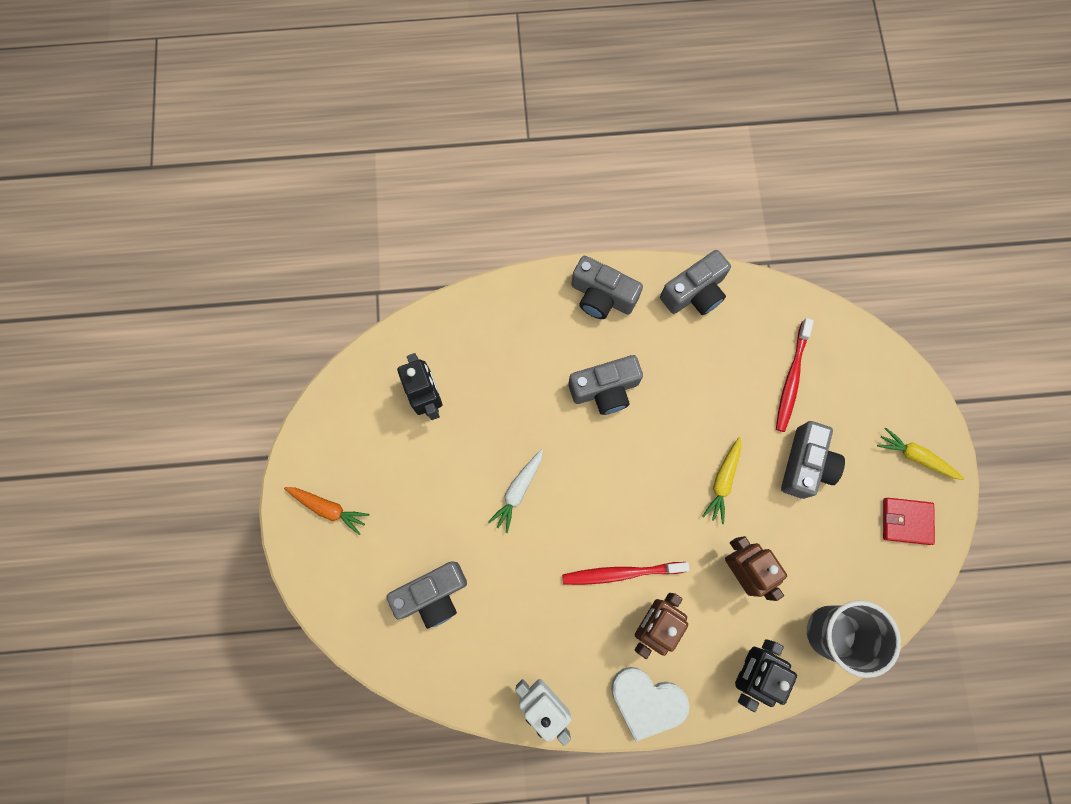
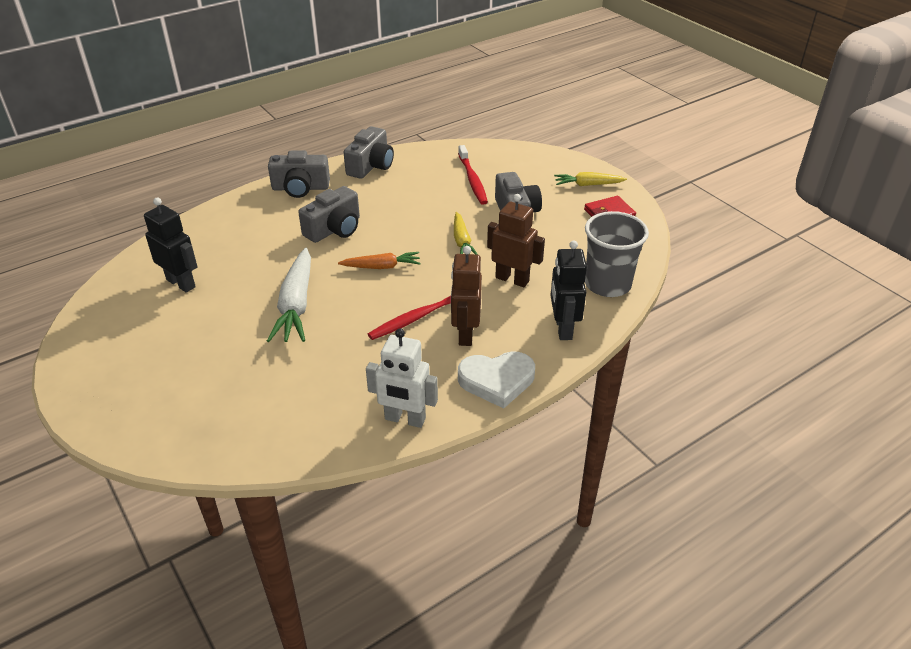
camera: 30 degrees left, 35 degrees down
orange carrot [284,487,369,535] -> orange carrot moved to [338,252,421,269]
grey camera [386,561,467,629] -> none
white carrot [488,449,543,533] -> white carrot [267,248,311,342], size x1.67

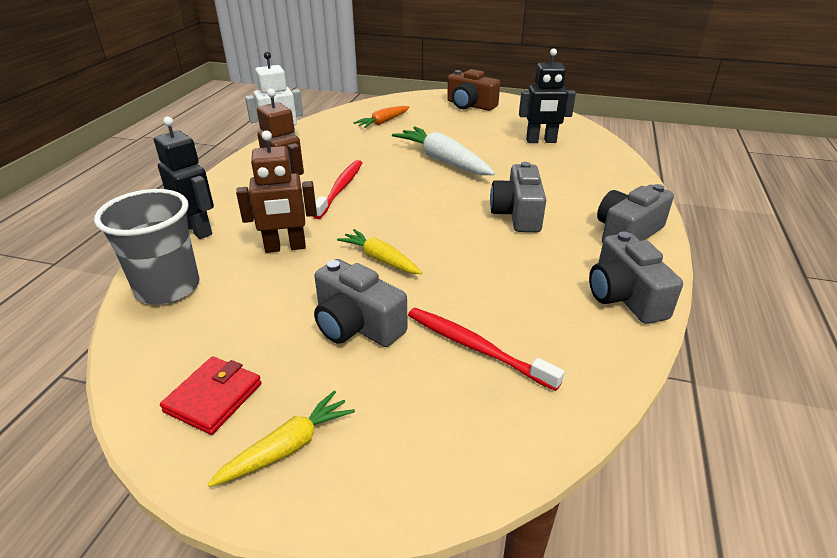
camera: 140 degrees right, 5 degrees down
orange carrot [338,252,421,269] -> orange carrot moved to [353,106,410,128]
white heart [458,351,535,409] -> none
none -> brown camera [447,69,500,111]

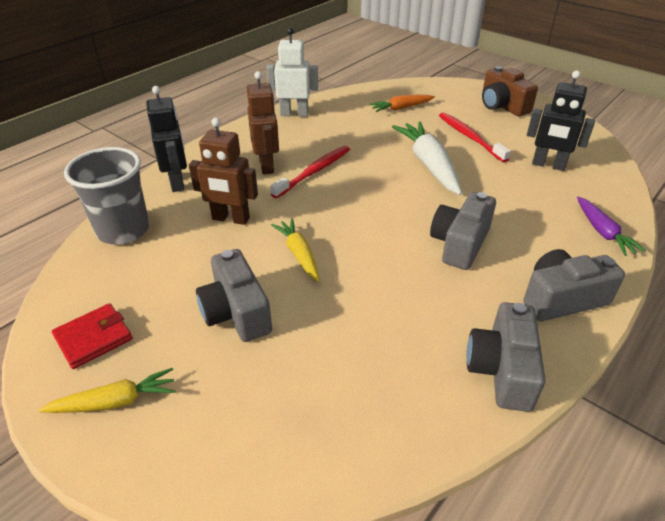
camera: 25 degrees right, 5 degrees up
red toothbrush [408,308,565,391] -> red toothbrush moved to [439,112,511,162]
none -> purple carrot [577,197,646,256]

